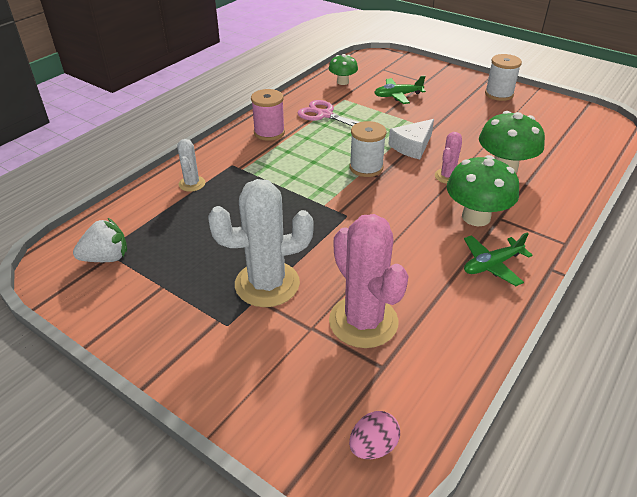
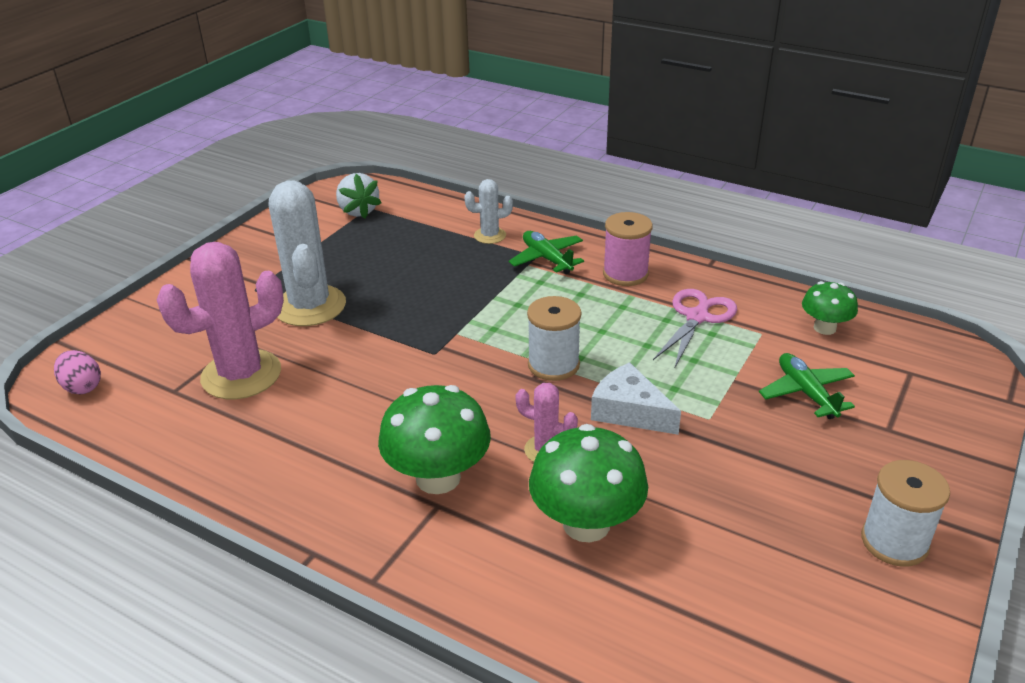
camera: 85 degrees right, 5 degrees down
green plane [464,232,533,286] -> green plane moved to [509,231,584,274]

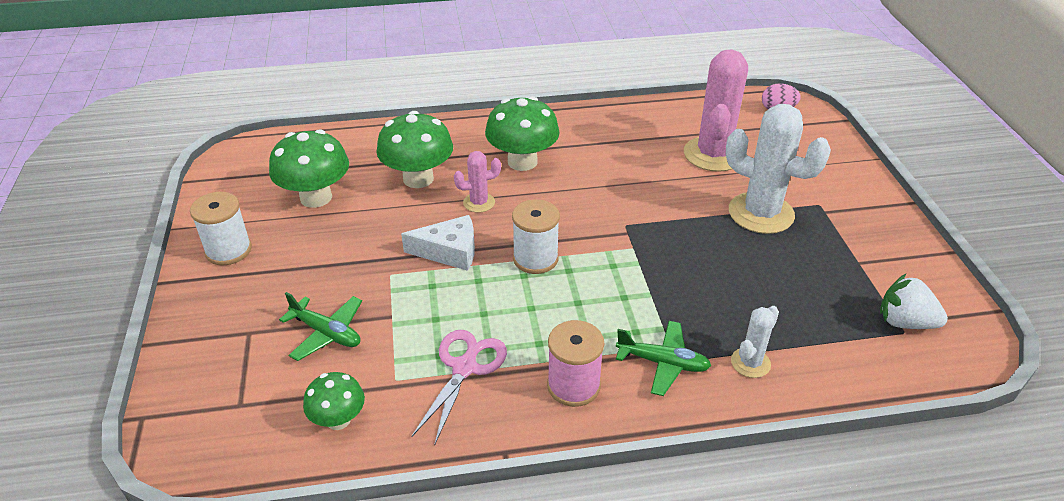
camera: 140 degrees right, 5 degrees up
pink scissors [653,289,737,367] -> pink scissors turned 150 degrees counterclockwise [411,330,507,446]
none -> green mushroom [269,129,349,208]

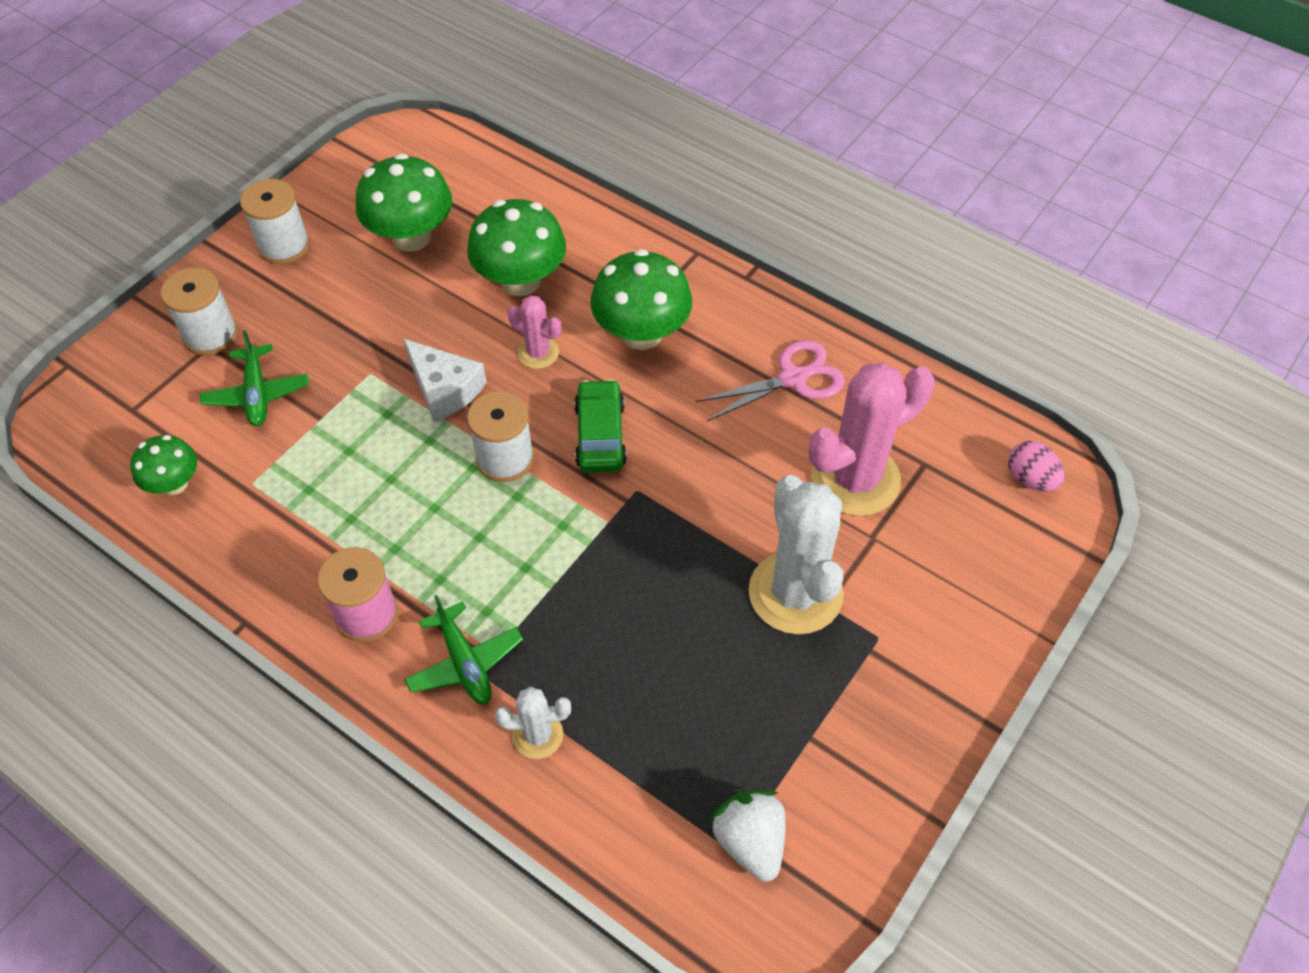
camera: 45 degrees right, 15 degrees up
pink scissors [411,330,507,446] -> pink scissors moved to [696,340,845,421]
none -> white spool [161,267,238,355]
none -> green car [574,379,627,473]

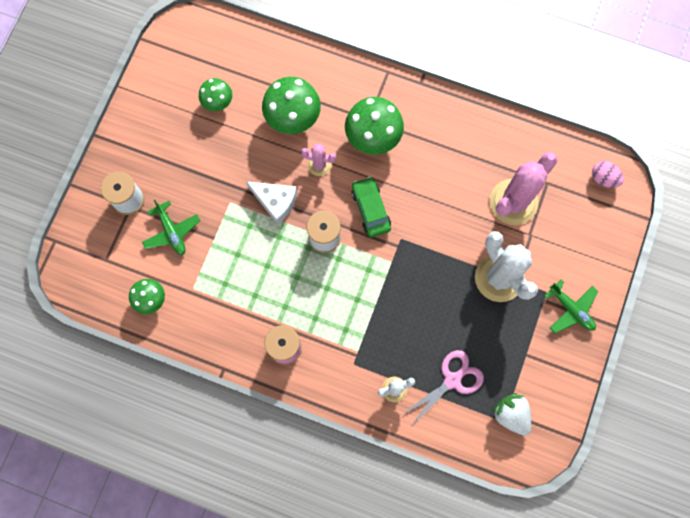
camera: 15 degrees left, 20 degrees up
white spool [240,179,310,264] -> none
green mushroom [356,153,452,252] -> green mushroom [199,78,232,111], size x0.59
green plane [404,595,523,704] -> green plane moved to [544,279,598,334]
pink scissors [696,340,845,421] -> pink scissors moved to [403,350,484,424]

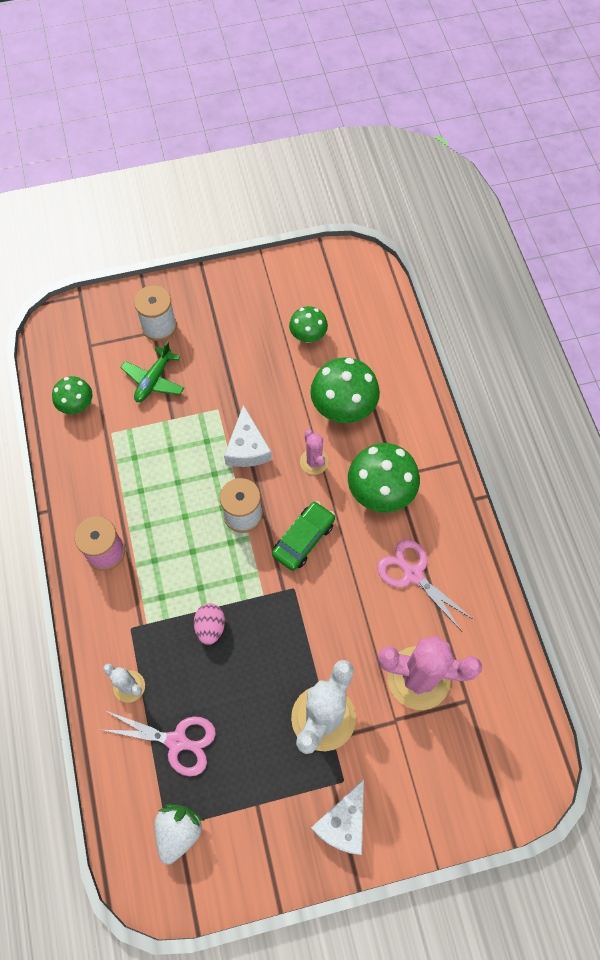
camera: 55 degrees right, 10 degrees down
green plane [544,279,598,334] -> white cheese [311,779,364,855]
pink egg [592,161,624,188] -> pink egg moved to [194,603,225,645]
none -> pink scissors [377,539,474,631]

